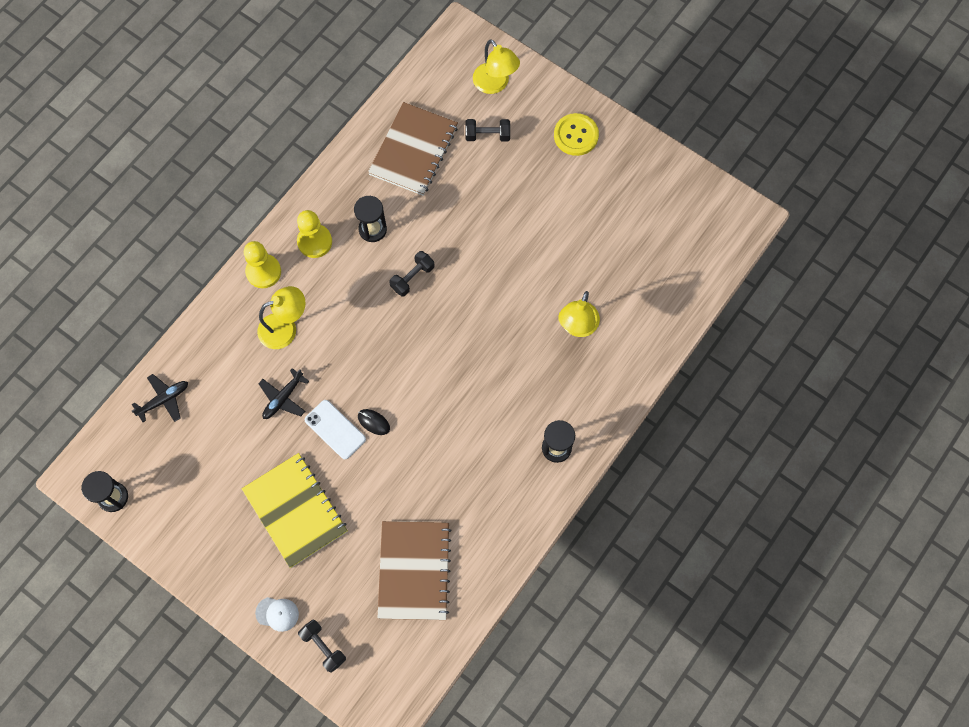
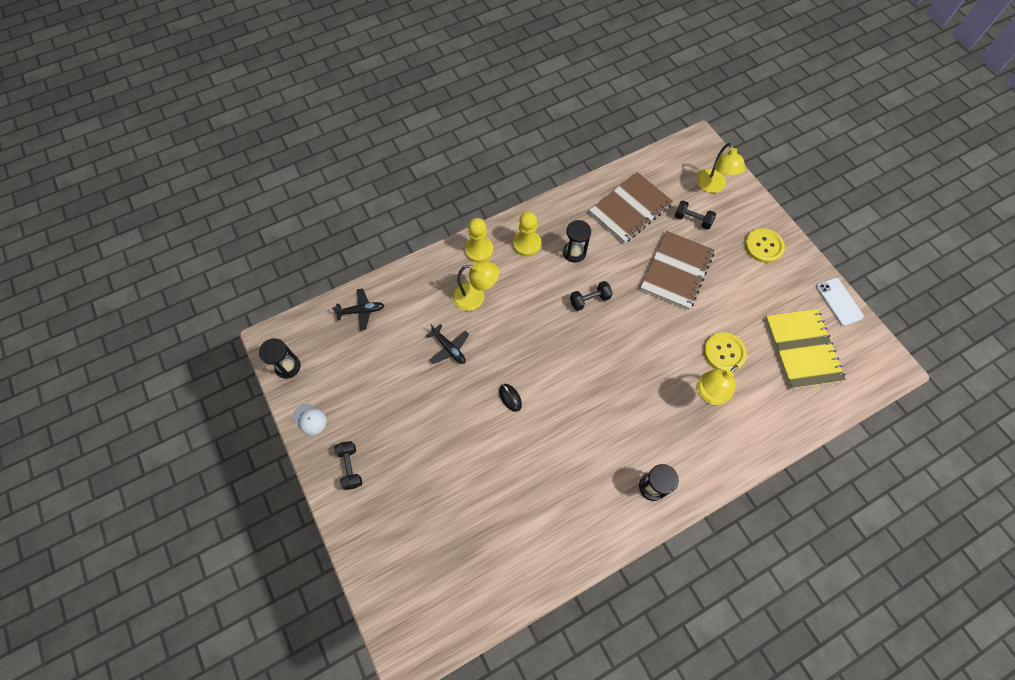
camera: 25 degrees right, 5 degrees down
yellow notebook [242,453,348,568] -> yellow notebook moved to [765,309,846,389]
white cap [255,597,299,632] -> white cap moved to [293,404,327,435]
black plane [258,368,309,419] -> black plane turned 105 degrees counterclockwise [426,324,469,364]
black dumbbell [298,620,346,673] -> black dumbbell moved to [334,441,362,490]
white phone [305,400,366,459] -> white phone moved to [816,278,864,326]
brown notebook [377,521,452,620] -> brown notebook moved to [640,231,715,310]
none -> yellow button [704,332,747,370]

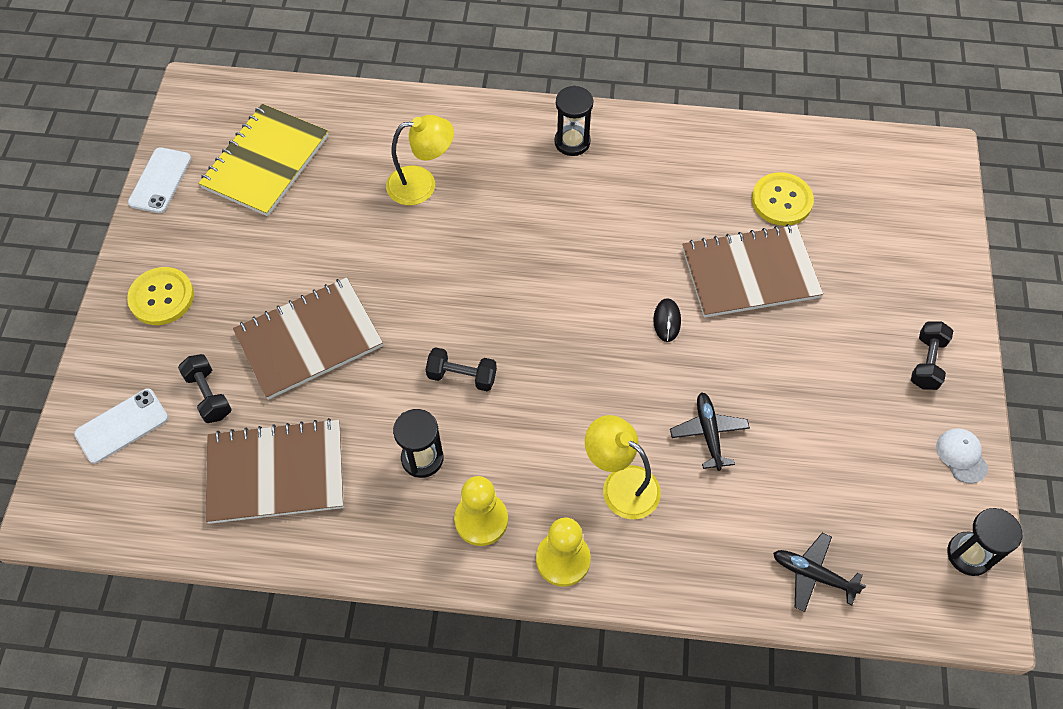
camera: 145 degrees left, 5 degrees down
yellow lamp [697,142,746,193] -> white phone [74,389,168,464]
yellow button [704,332,747,370] -> yellow button moved to [752,172,814,226]
none -> brown notebook [682,224,823,318]

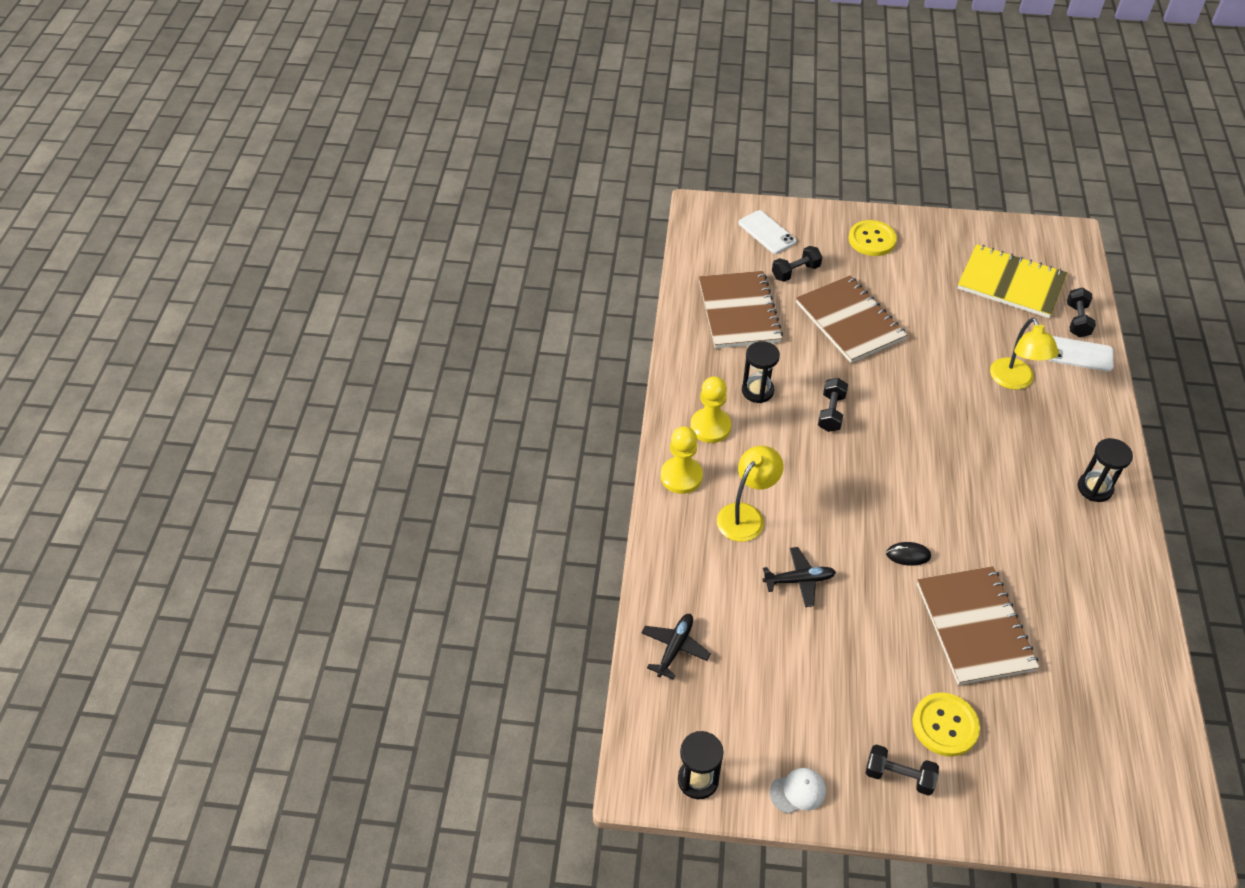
camera: 90 degrees right, 10 degrees down
white phone [128,147,191,213] -> white phone moved to [1048,336,1114,372]
yellow button [752,172,814,226] -> yellow button moved to [912,693,980,757]
none -> black dumbbell [1067,288,1096,337]

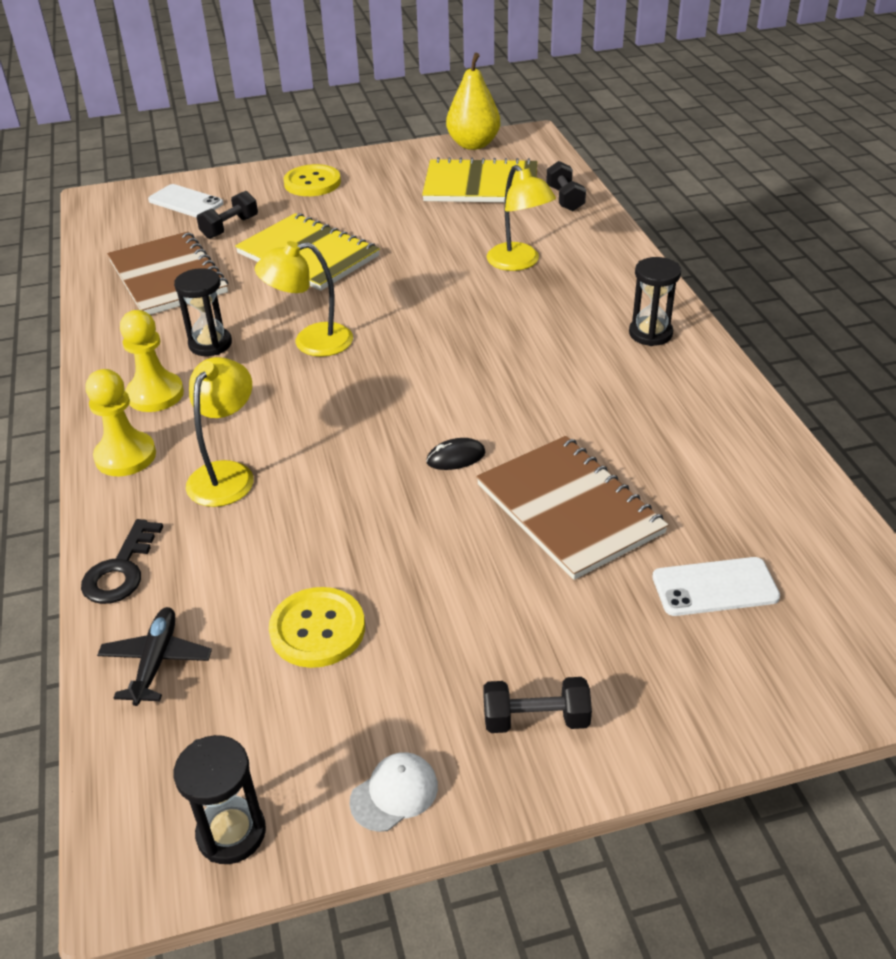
camera: 20 degrees left, 10 degrees down
black plane [763,547,836,607] -> none
brown notebook [796,275,907,363] -> yellow notebook [235,213,380,291]
black dumbbell [818,378,848,432] -> yellow lamp [255,241,353,357]
yellow button [912,693,980,757] -> yellow button moved to [269,587,365,668]
white phone [1048,336,1114,372] -> white phone moved to [652,557,780,616]
none -> black key [81,519,163,604]
none -> yellow pear [446,53,500,150]

